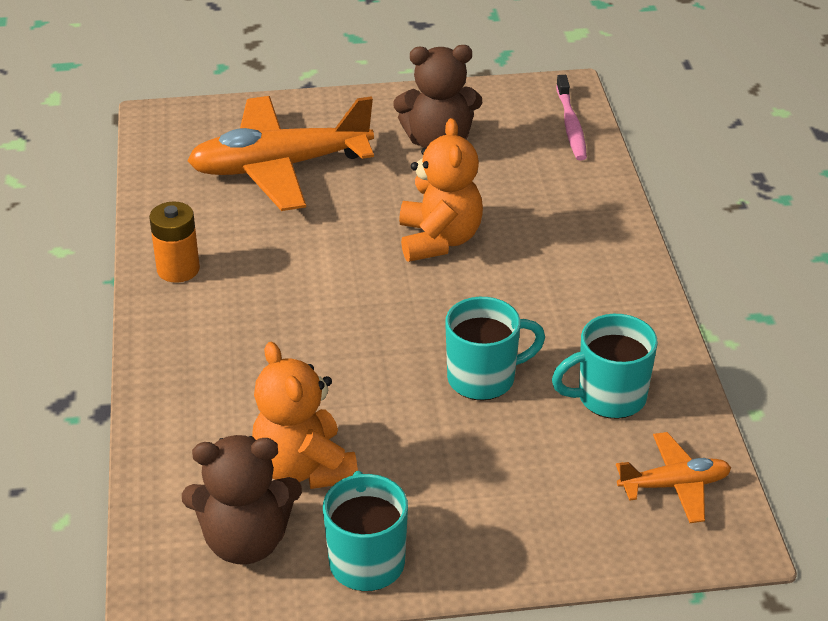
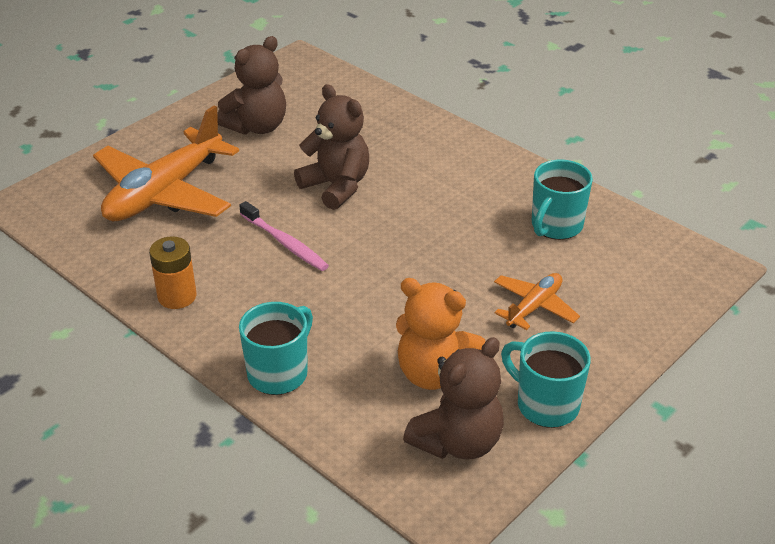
camera: 40 degrees left, 0 degrees up
orange teddy bear [399,118,483,262] -> brown teddy bear [294,84,369,210]
turquoise mug [445,297,545,400] -> turquoise mug moved to [239,302,313,395]
pink toothbrush [556,75,587,161] -> pink toothbrush moved to [239,201,329,271]
orange plane [616,432,731,523] -> orange plane moved to [494,273,580,330]

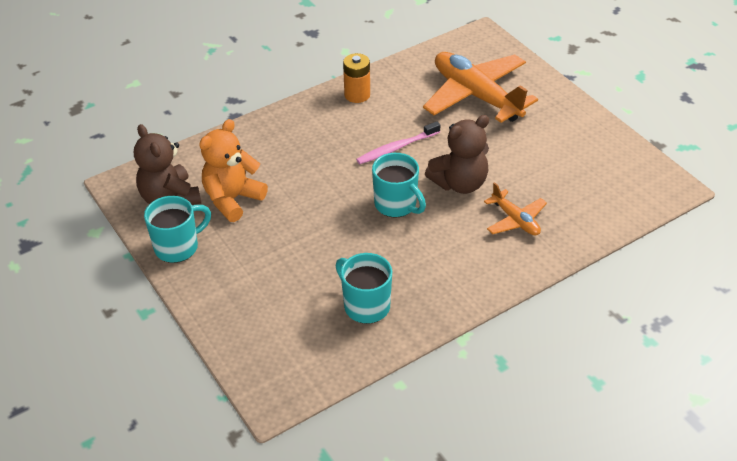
camera: 105 degrees right, 5 degrees up
brown teddy bear [217,36,286,135] -> none
turquoise mug [239,302,313,395] -> turquoise mug moved to [372,153,426,218]
orange plane [494,273,580,330] -> orange plane moved to [484,182,547,235]

